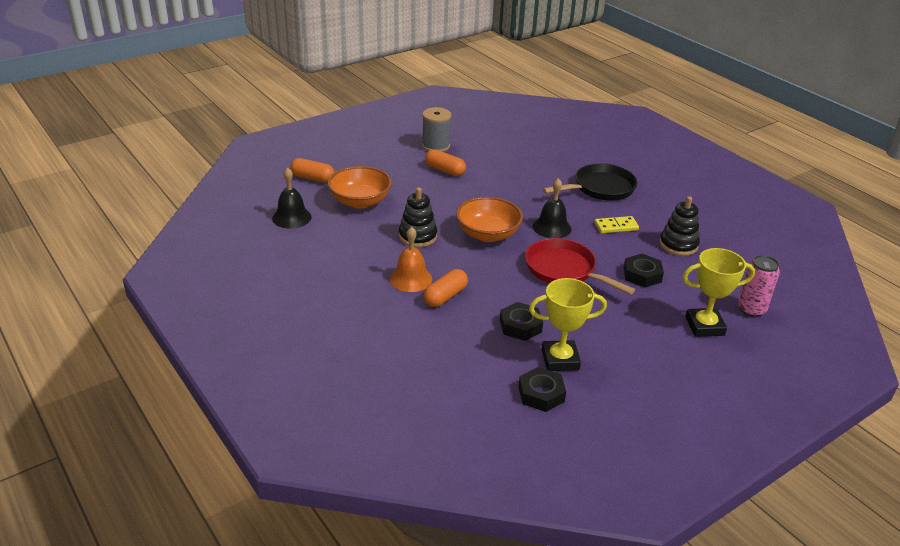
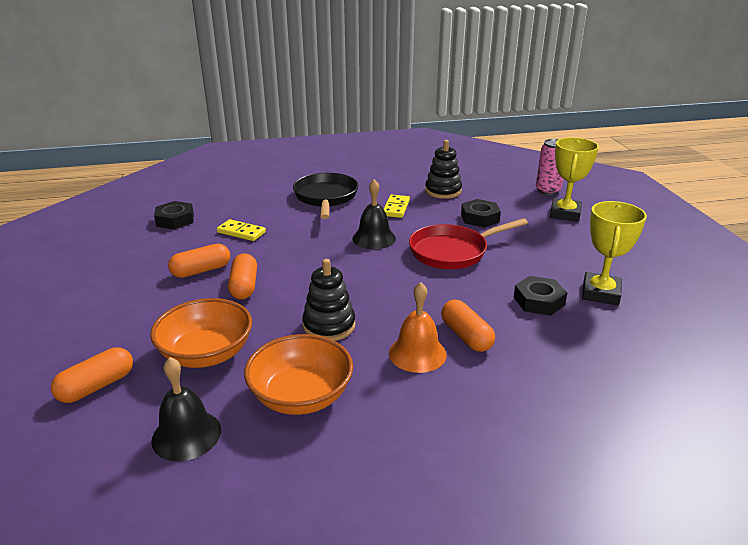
camera: 65 degrees left, 5 degrees down
grey spool [422,107,451,152] -> none
orange bowl [456,197,523,242] -> orange bowl moved to [244,334,353,415]
black nut [518,367,566,412] -> black nut moved to [154,201,194,229]
none -> yellow domino [217,219,266,241]
none -> orange capsule [228,253,257,300]

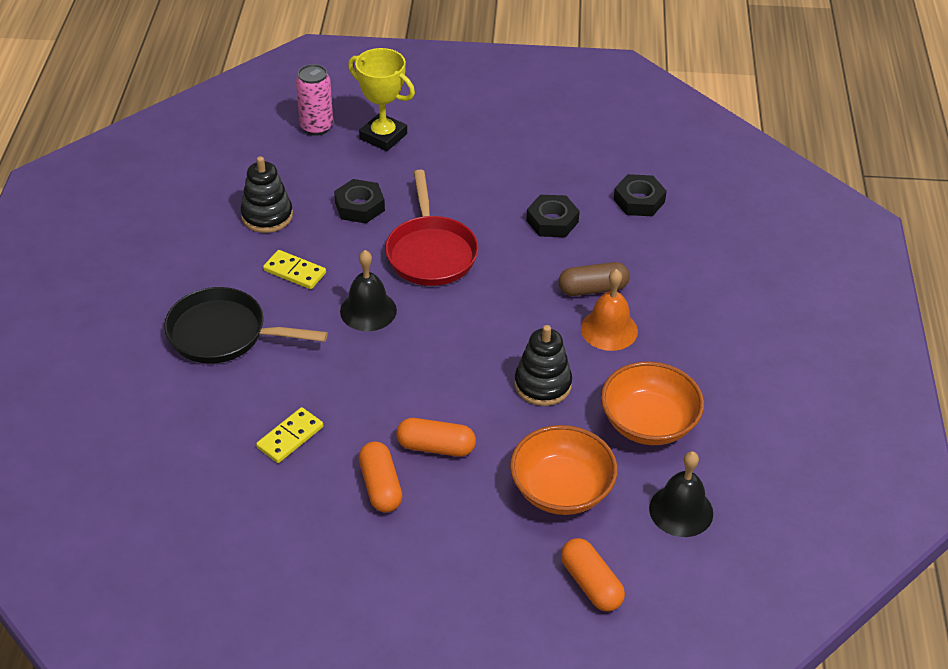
camera: 75 degrees left, 15 degrees up
black nut [154,201,194,229] -> black nut moved to [613,174,667,216]
orange capsule [441,300,495,352] -> brown capsule [558,262,630,296]
yellow trophy [582,201,647,305] -> none

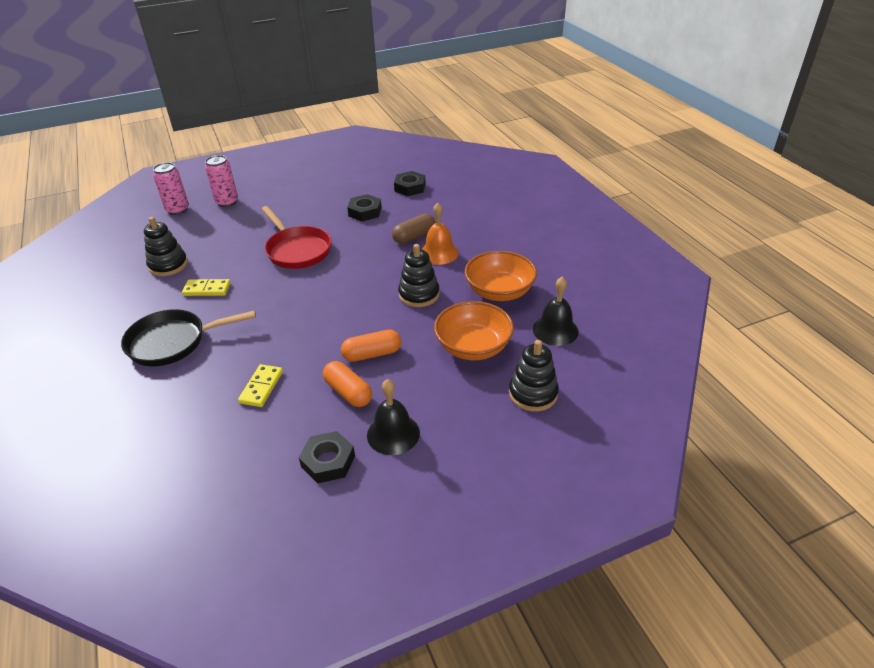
camera: 25 degrees left, 5 degrees down
black nut [334,179,385,223] -> black nut moved to [299,431,355,484]
black bell [340,250,397,331] -> black bell moved to [367,379,420,455]
yellow trophy [348,48,415,151] -> pink can [205,155,238,207]
orange capsule [561,538,625,612] -> black stacking toy [509,340,559,412]

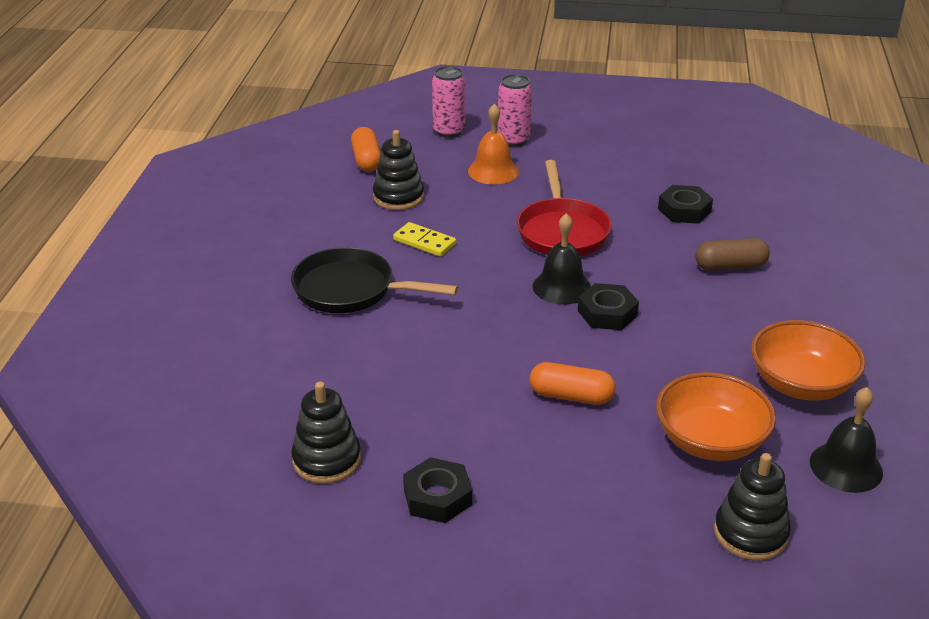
camera: 30 degrees right, 5 degrees down
yellow domino [238,364,283,407] -> none
orange capsule [323,361,372,407] -> orange capsule moved to [351,127,381,172]
black bell [367,379,420,455] -> black bell moved to [533,213,591,305]
black nut [394,171,426,196] -> black nut moved to [578,283,639,330]
black stacking toy [398,244,440,307] -> black stacking toy moved to [291,382,361,484]
orange bell [422,203,459,265] -> orange bell moved to [468,103,519,184]

